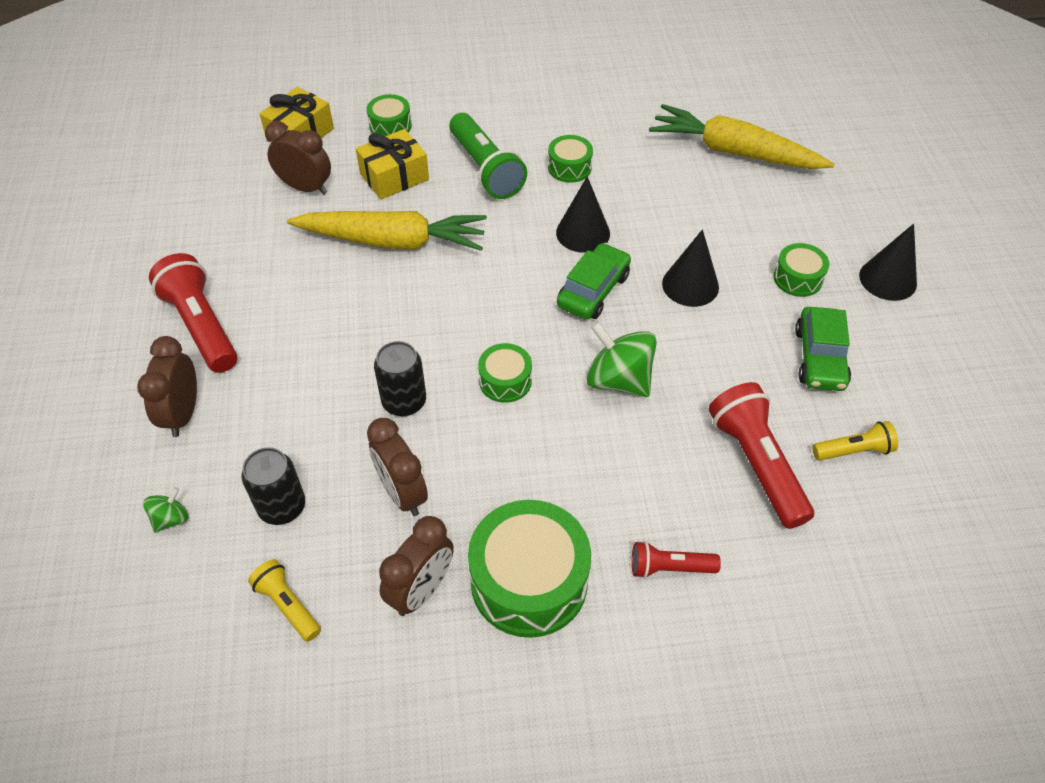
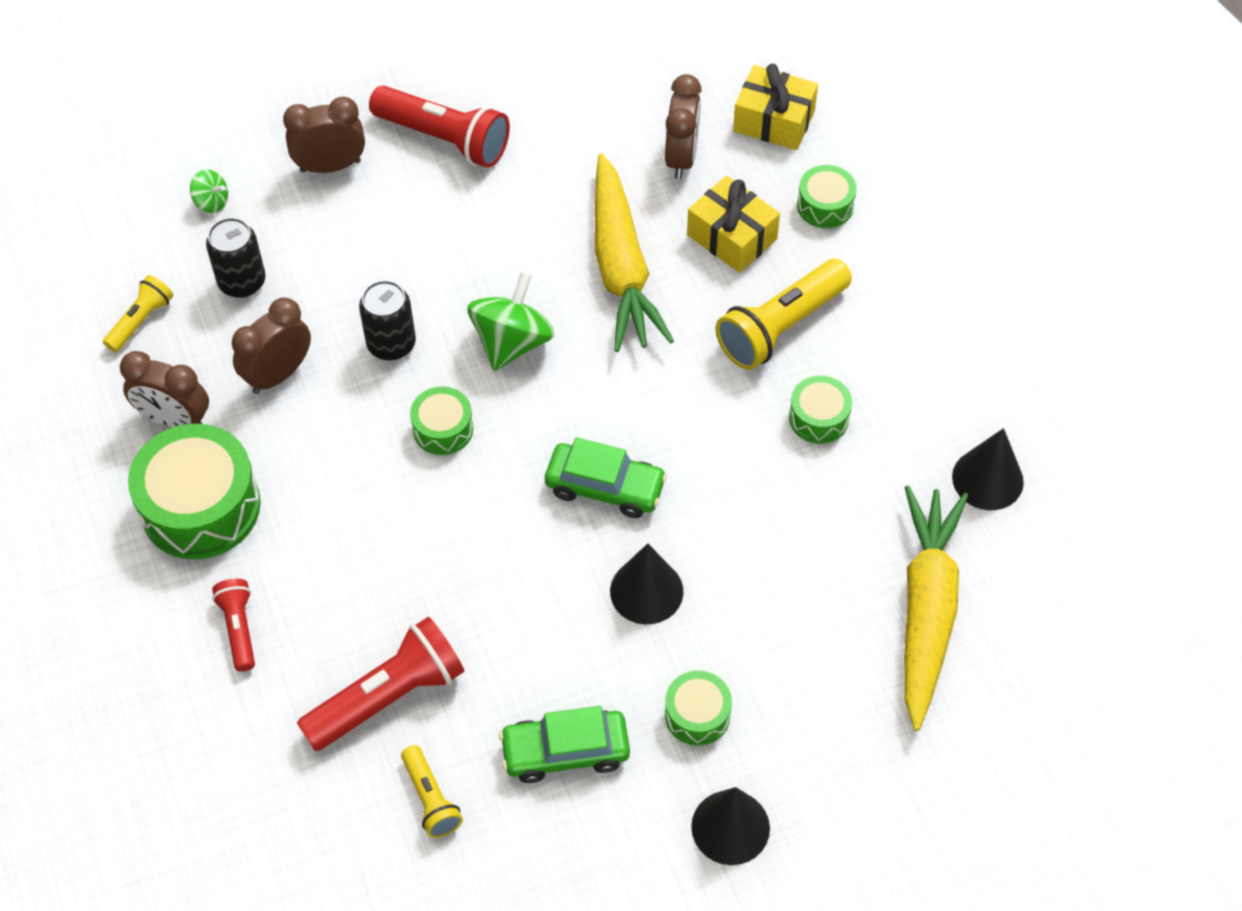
camera: 75 degrees right, 5 degrees up
red flashlight [149,253,237,373] -> red flashlight turned 75 degrees clockwise [369,86,510,168]
green flashlight [449,113,527,199] -> yellow flashlight [715,259,852,370]
black cone [556,176,610,253] -> black cone moved to [952,428,1024,510]
green spinning top [586,321,657,397] -> green spinning top moved to [467,272,554,371]

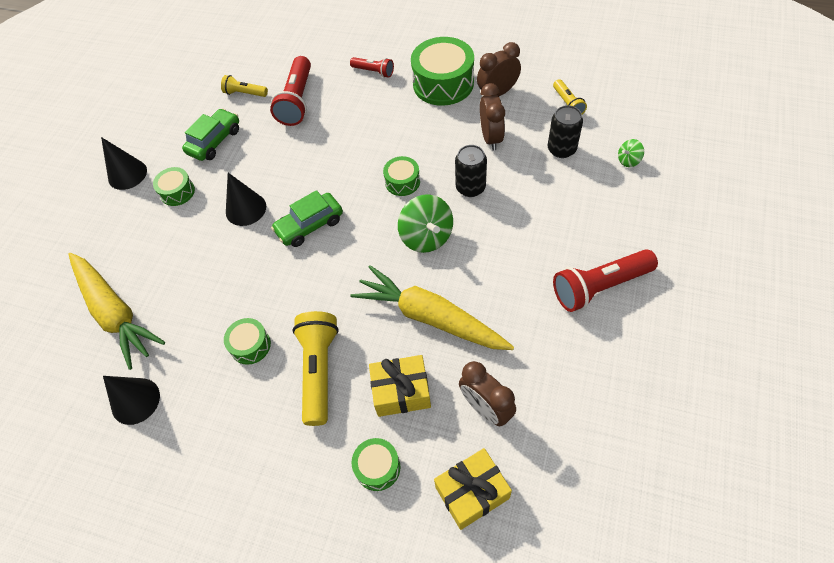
camera: 135 degrees right, 0 degrees up
brown clock [283,97,365,173] -> none

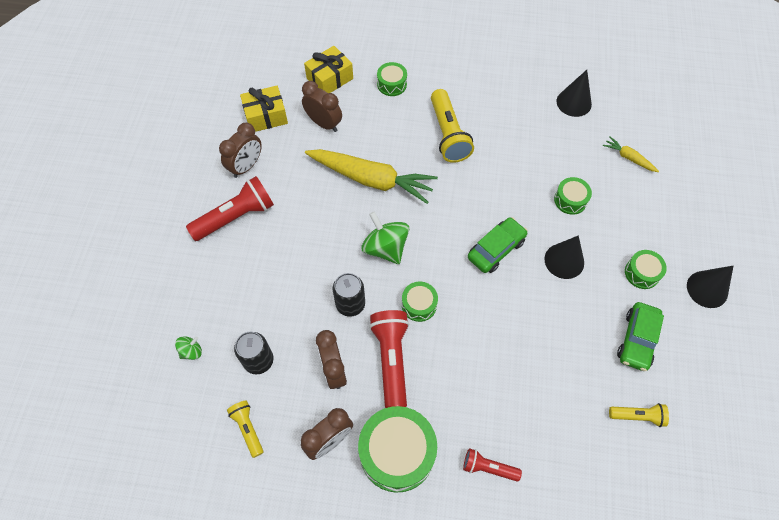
camera: 165 degrees right, 5 degrees up
yellow carrot [68,253,165,370] -> yellow carrot [603,136,659,172], size x0.45
green drum [224,318,271,365] -> green drum moved to [554,177,592,215]
red flashlight [270,56,311,126] -> red flashlight moved to [369,310,409,408]
yellow gift [369,355,431,417] -> yellow gift moved to [240,86,288,132]
none -> brown clock [219,123,262,178]

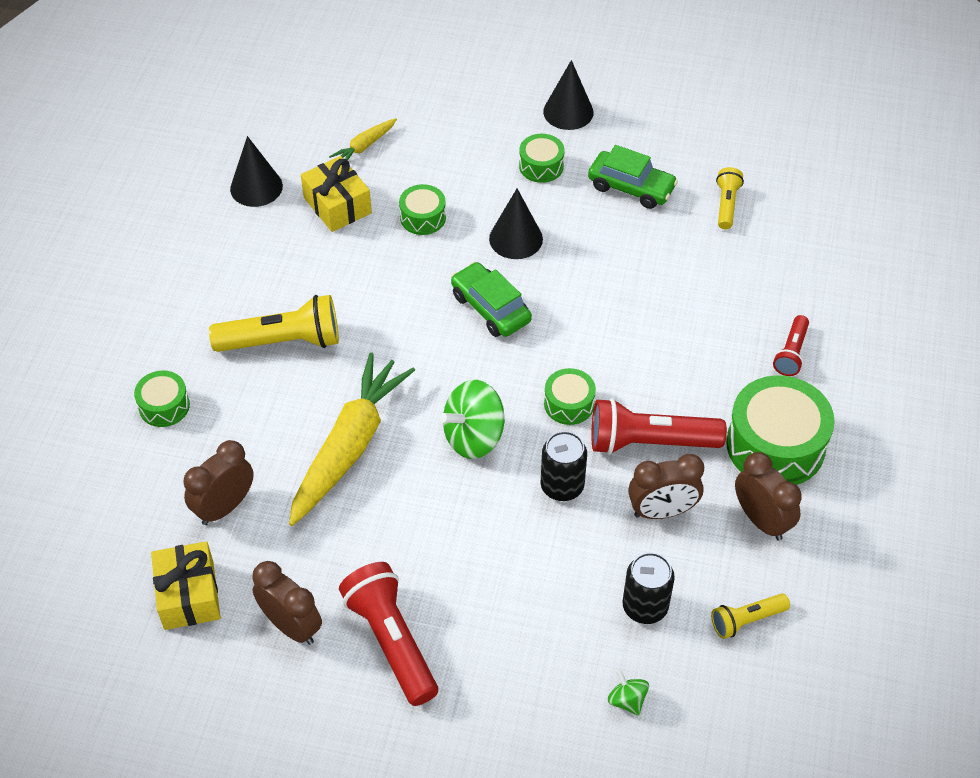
camera: 85 degrees left, 10 degrees down
yellow gift [304,46,353,93] -> yellow gift moved to [301,156,372,232]

